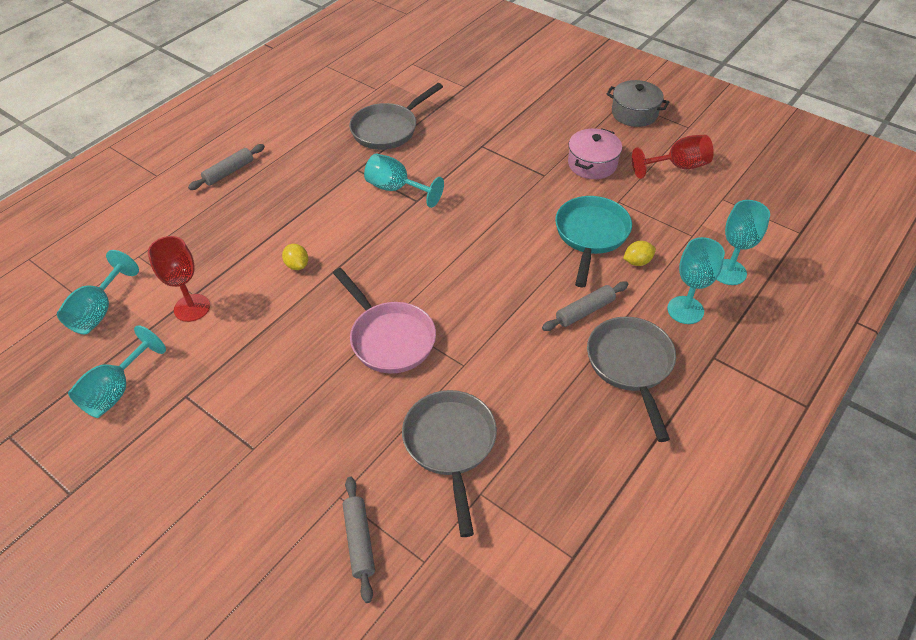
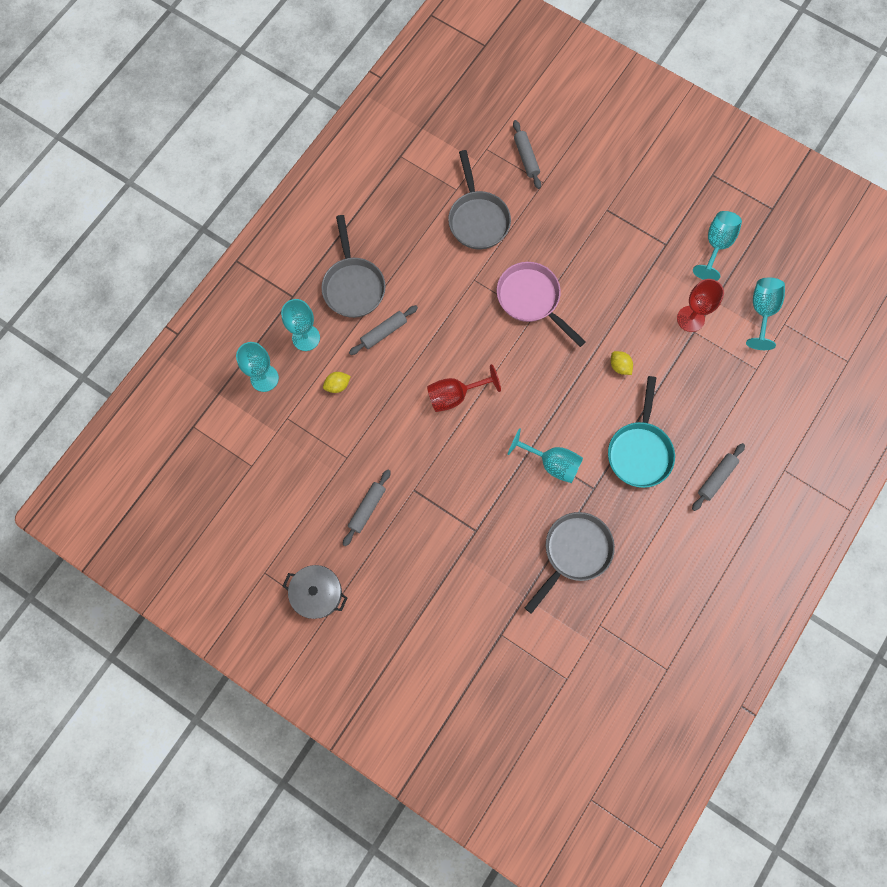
camera: 175 degrees right, 25 degrees up
turquoise pan [555,196,632,287] -> turquoise pan moved to [608,376,675,488]
pink pot [568,128,622,179] -> grey rolling pin [343,469,391,546]
red goblet [632,135,714,179] -> red goblet moved to [427,364,501,412]

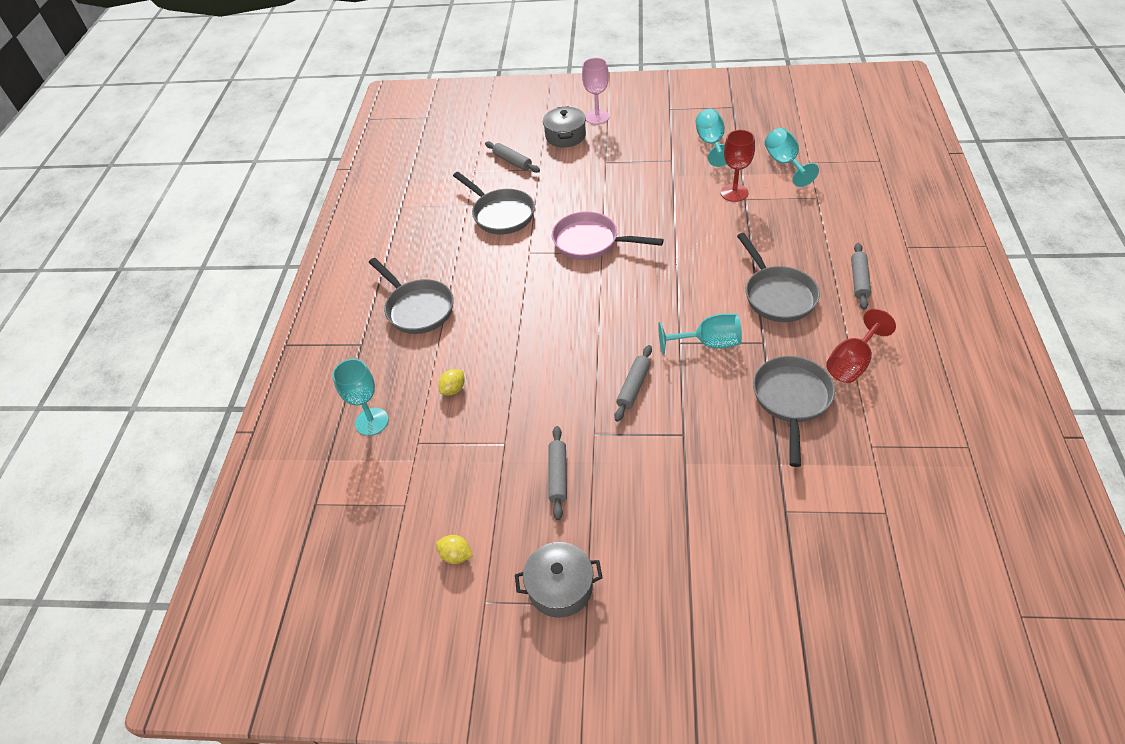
camera: 25 degrees left, 25 degrees down
turquoise goblet [281,299,320,351] -> none
grey rolling pin [349,305,418,355] -> grey rolling pin moved to [614,345,652,422]
red goblet [427,364,501,412] -> red goblet moved to [826,309,896,383]
turquoise pan [608,376,675,488] -> grey pan [737,233,820,322]
yellow lemon [611,351,633,375] -> yellow lemon moved to [436,535,472,564]
none -> grey pot [543,106,586,148]
none -> pink goblet [582,58,609,124]

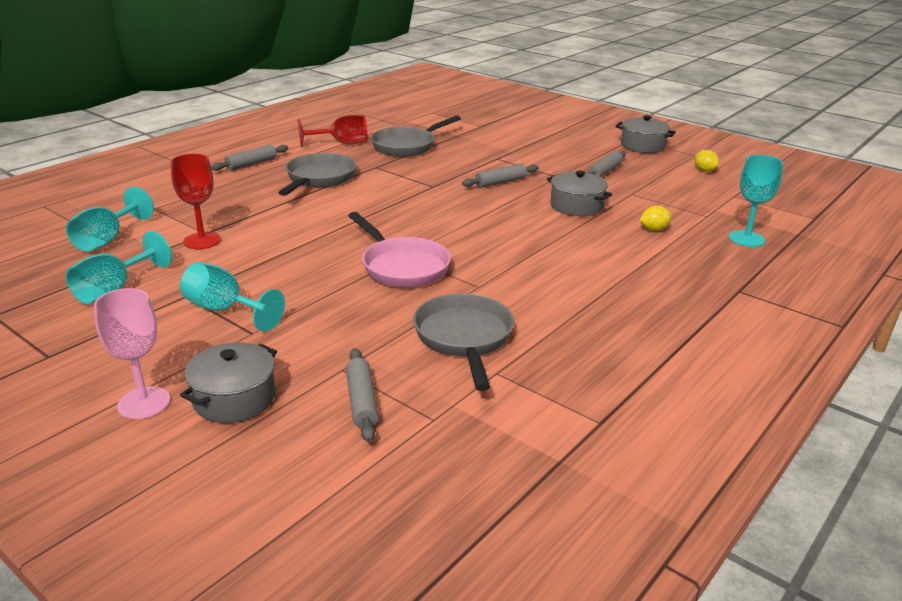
camera: 150 degrees left, 20 degrees down
grey pan [369,258,454,334] -> none
turquoise goblet [658,313,742,355] -> turquoise goblet moved to [180,262,285,332]
none -> grey pot [547,171,612,216]

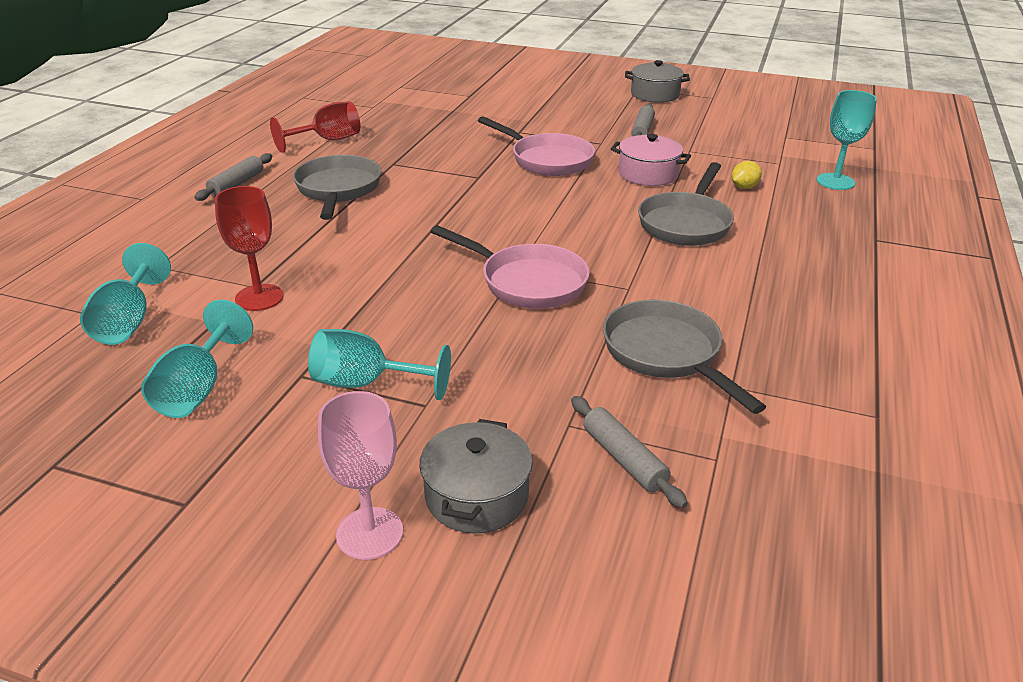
camera: 20 degrees left, 5 degrees up
grey pan [371,115,461,157] -> grey pan moved to [638,162,734,246]
grey rolling pin [462,163,539,188] -> pink pan [478,116,595,176]
grey pot [547,171,612,216] -> pink pot [611,134,691,186]
yellow lemon [695,150,719,172] -> none

